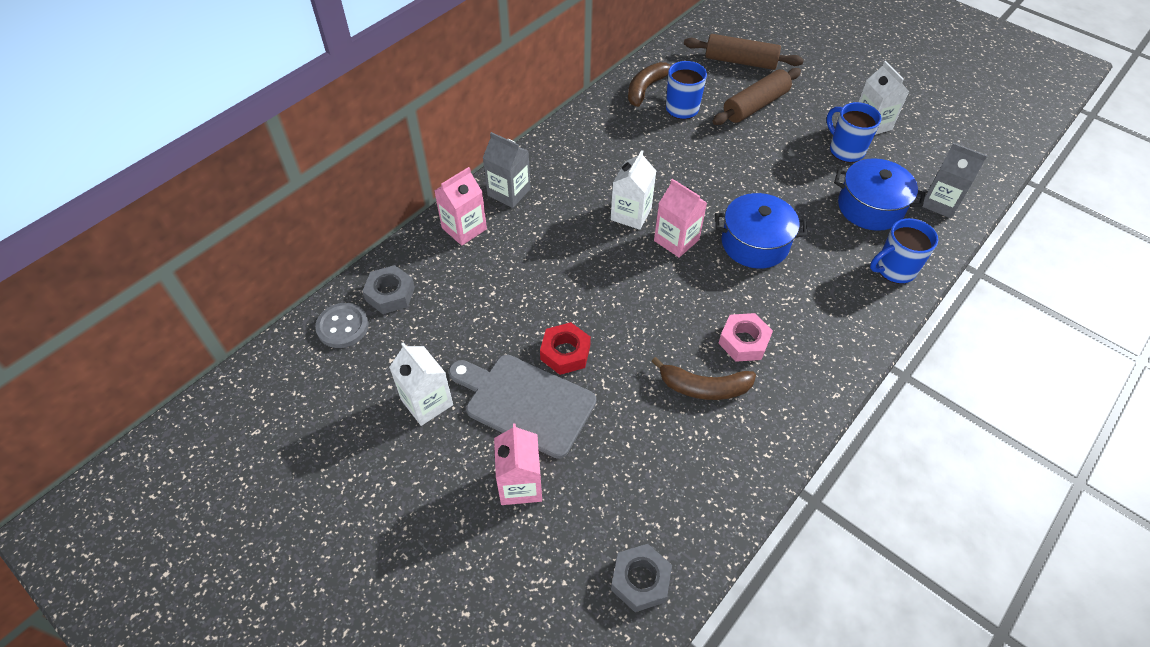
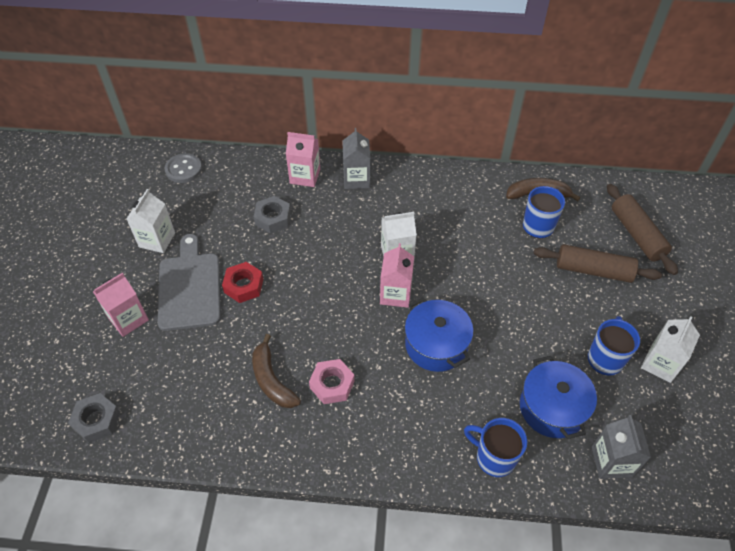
camera: 55 degrees right, 0 degrees up
grey nut [362,265,415,314] -> grey nut moved to [254,196,291,233]

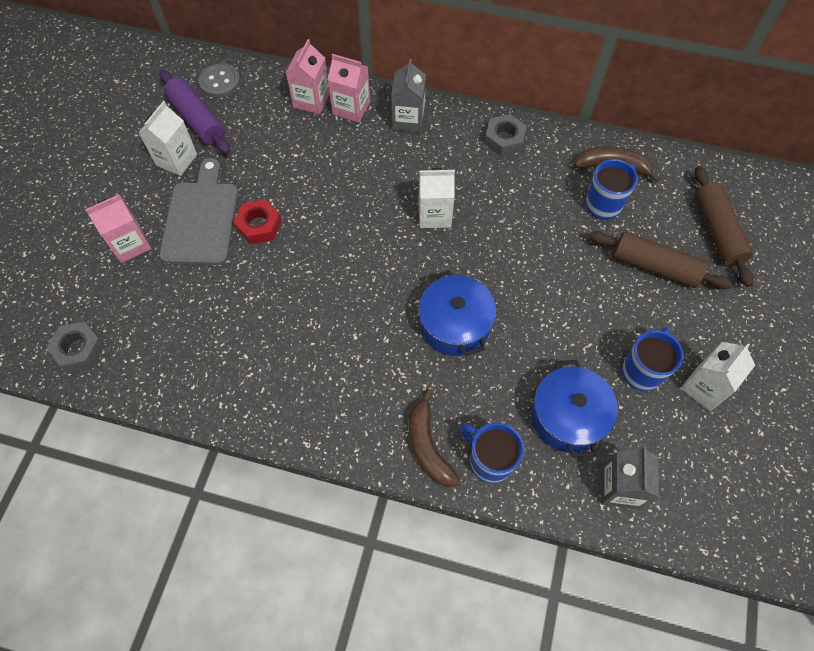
camera: 10 degrees right, 10 degrees up
brown banana [252,334,301,408] -> brown banana moved to [409,389,461,487]
grey nut [254,196,291,233] -> grey nut moved to [484,114,527,156]
pink nut [309,359,355,404] -> none
pink carton [380,243,414,308] -> pink carton moved to [286,39,330,114]
none -> purple rolling pin [160,70,230,154]

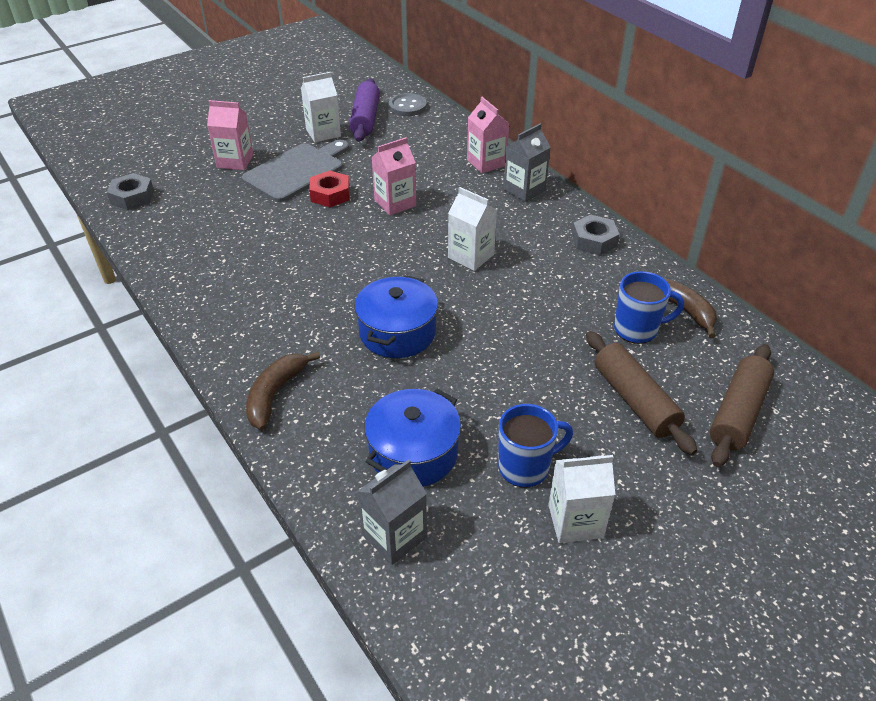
camera: 40 degrees right, 20 degrees down
pink carton [286,39,330,114] -> pink carton moved to [372,137,416,216]
blue mug [460,423,524,484] -> none

